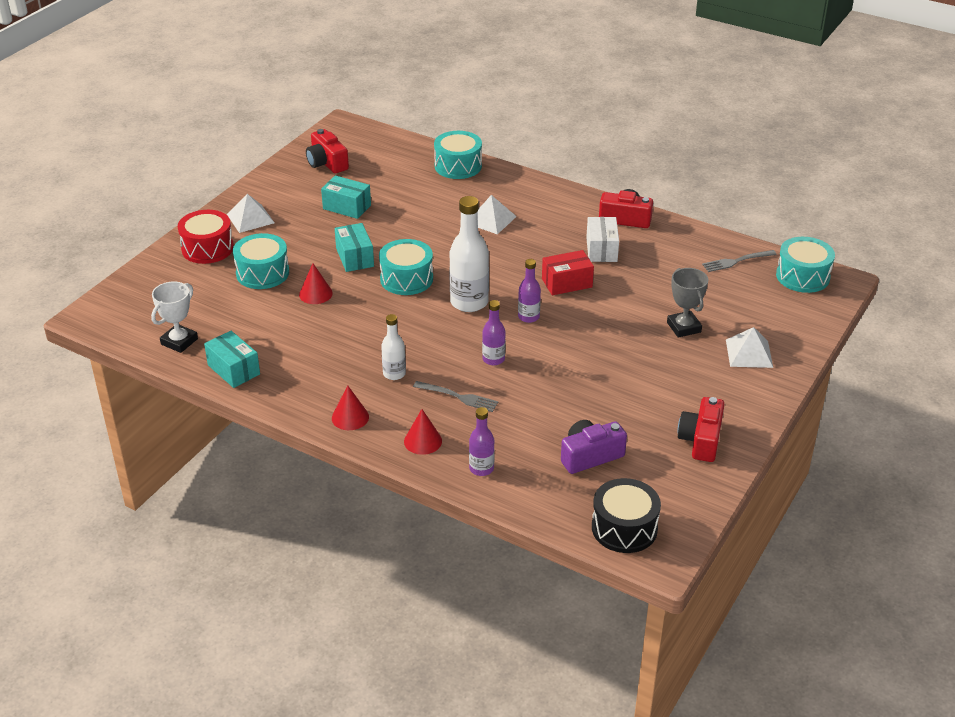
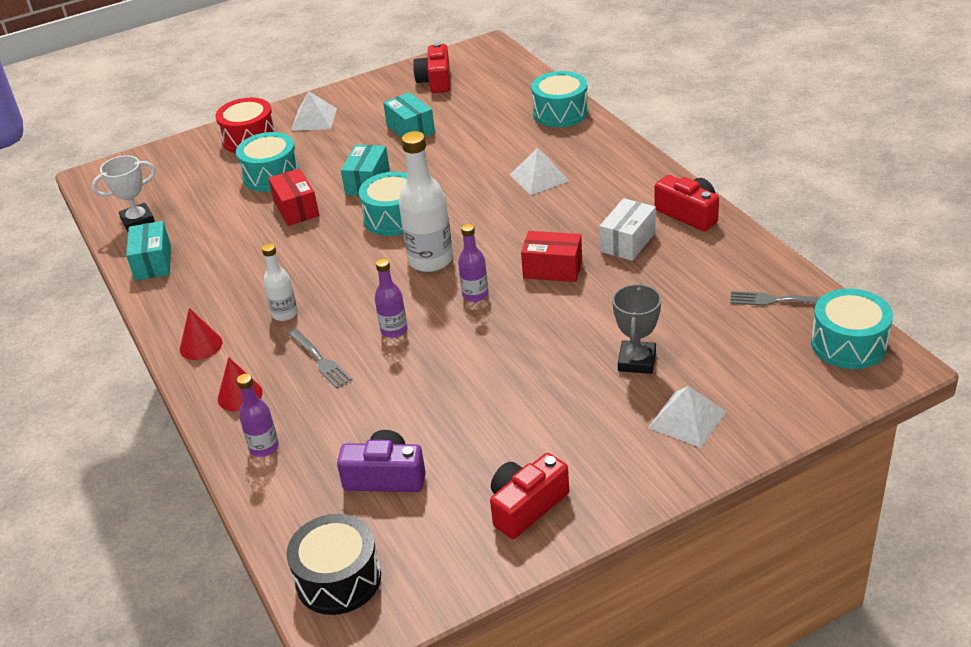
camera: 35 degrees right, 0 degrees up
red cone [299,263,333,304] -> red box [268,168,319,226]

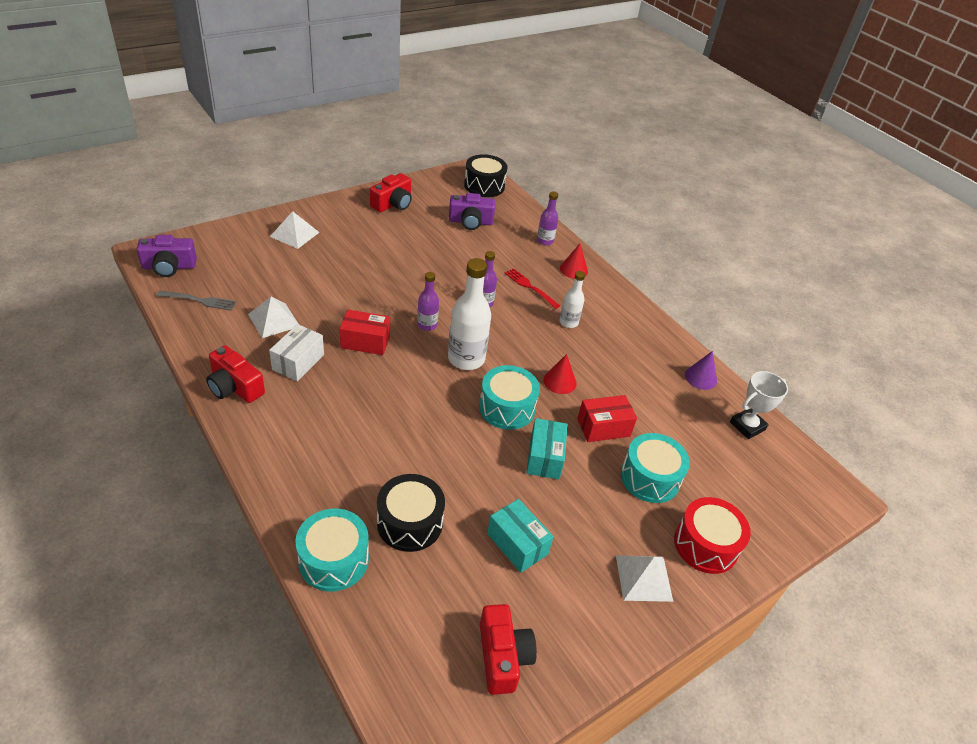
camera: 165 degrees right, 5 degrees up
turquoise box [126,221,171,281] -> purple cone [685,351,717,390]
red cone [180,308,222,360] -> red cone moved to [543,354,577,394]
red box [268,168,319,226] -> red box turned 75 degrees counterclockwise [577,395,637,442]
grey fork [287,328,352,389] -> red fork [505,268,560,309]
white pyramid [510,147,570,195] -> white pyramid moved to [248,297,299,338]
grey trophy [612,283,661,374] -> none
turquoise drum [811,288,893,369] -> purple camera [137,235,197,277]
none -> black drum [377,474,445,552]

